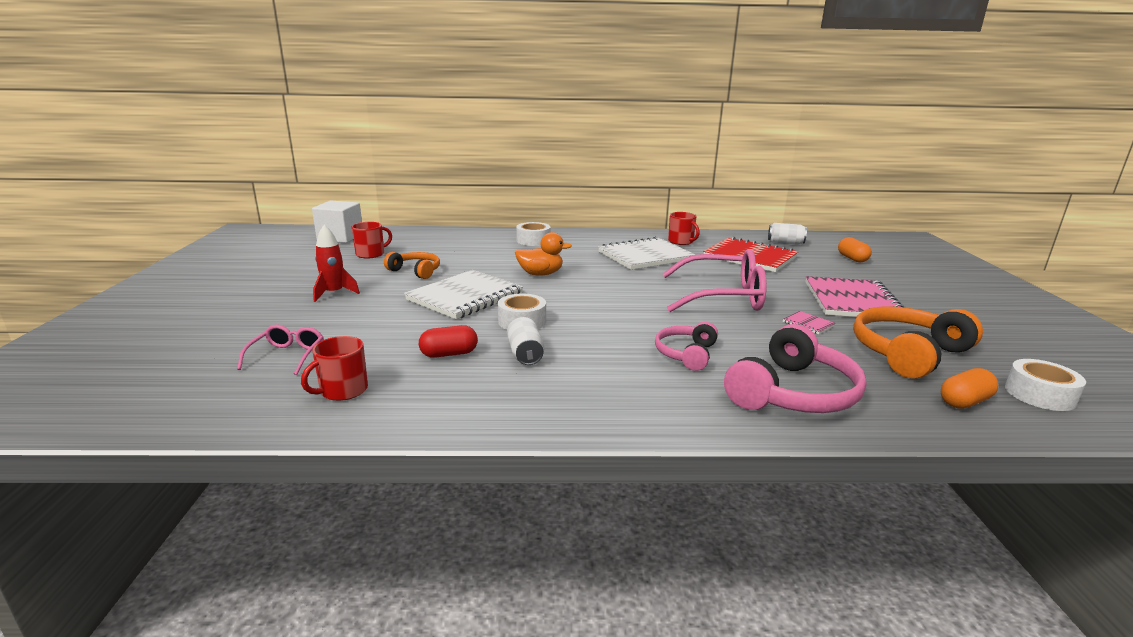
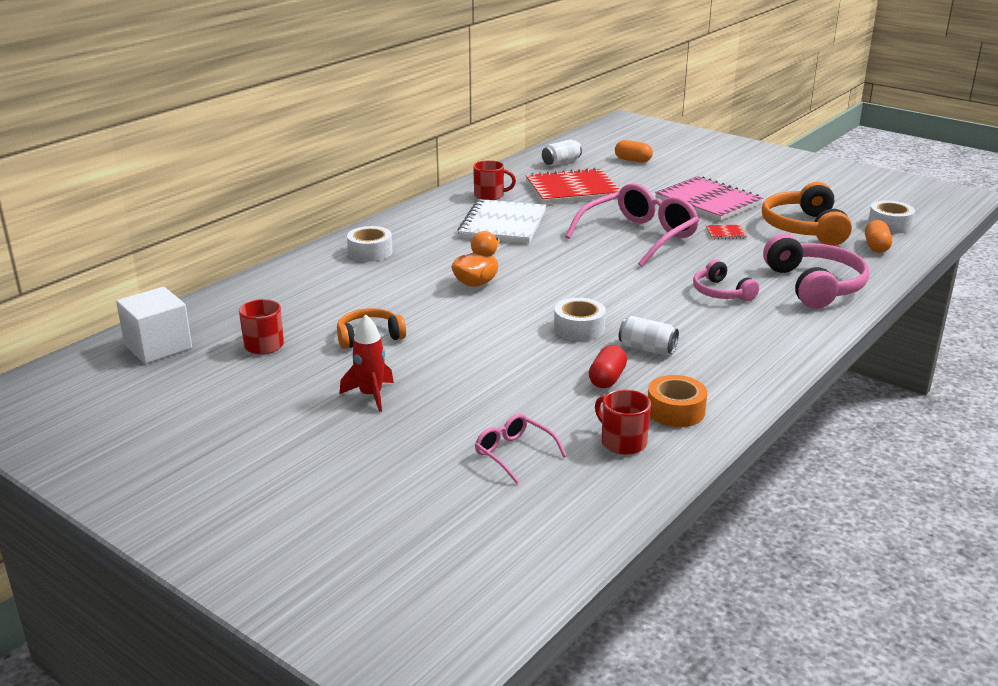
camera: 50 degrees left, 5 degrees up
red mug [301,336,368,401] -> red mug turned 150 degrees clockwise [595,389,651,455]
white notebook [404,270,523,319] -> none
pink notebook [783,311,835,334] -> red notebook [706,225,747,239]
none -> orange tape [648,375,707,427]

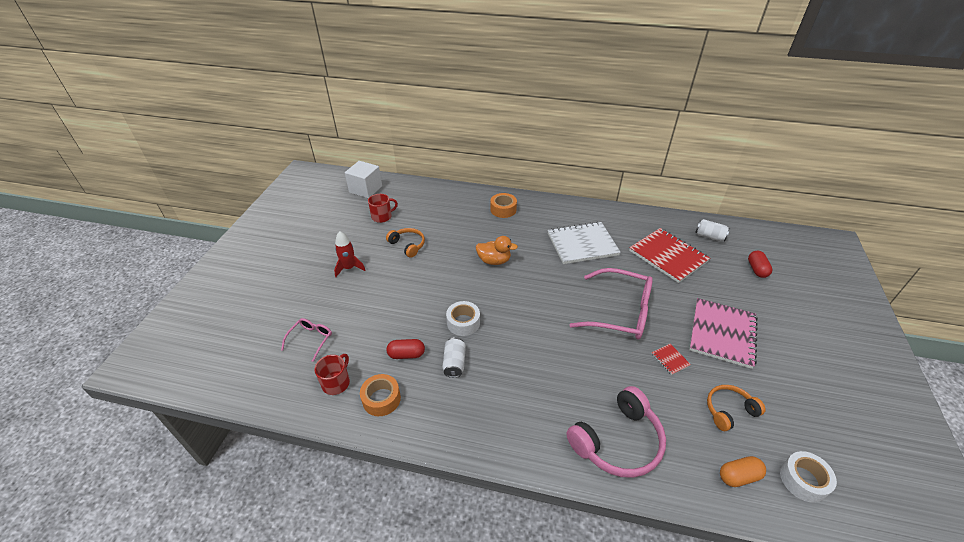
camera: 65 degrees right, 15 degrees up
white tape [347,226,393,262] -> orange tape [490,193,517,218]
red mug [473,160,516,200] -> none
orange capsule [615,140,653,163] -> red capsule [748,251,772,278]
pink headphones [693,260,759,301] -> none
orange headphones [762,182,852,246] -> orange headphones [707,385,766,431], size x0.59

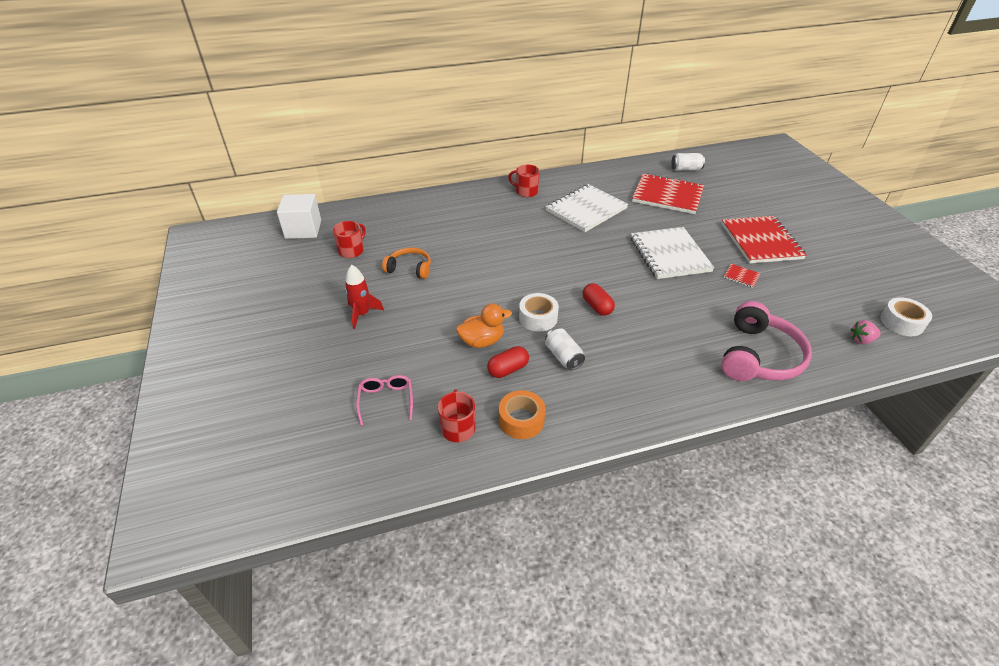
camera: 30 degrees left, 0 degrees up
orange duck [476,236,518,265] -> orange duck moved to [456,304,512,348]
orange tape [490,193,517,218] -> none
pink glasses [570,268,653,340] -> white notebook [631,227,715,279]
pink notebook [689,298,758,369] -> red notebook [722,216,807,263]
orange headphones [707,385,766,431] -> none
orange capsule [720,456,766,487] -> pink strawberry [850,320,881,344]
red capsule [748,251,772,278] -> red capsule moved to [582,283,615,316]
none -> red mug [508,165,540,197]

